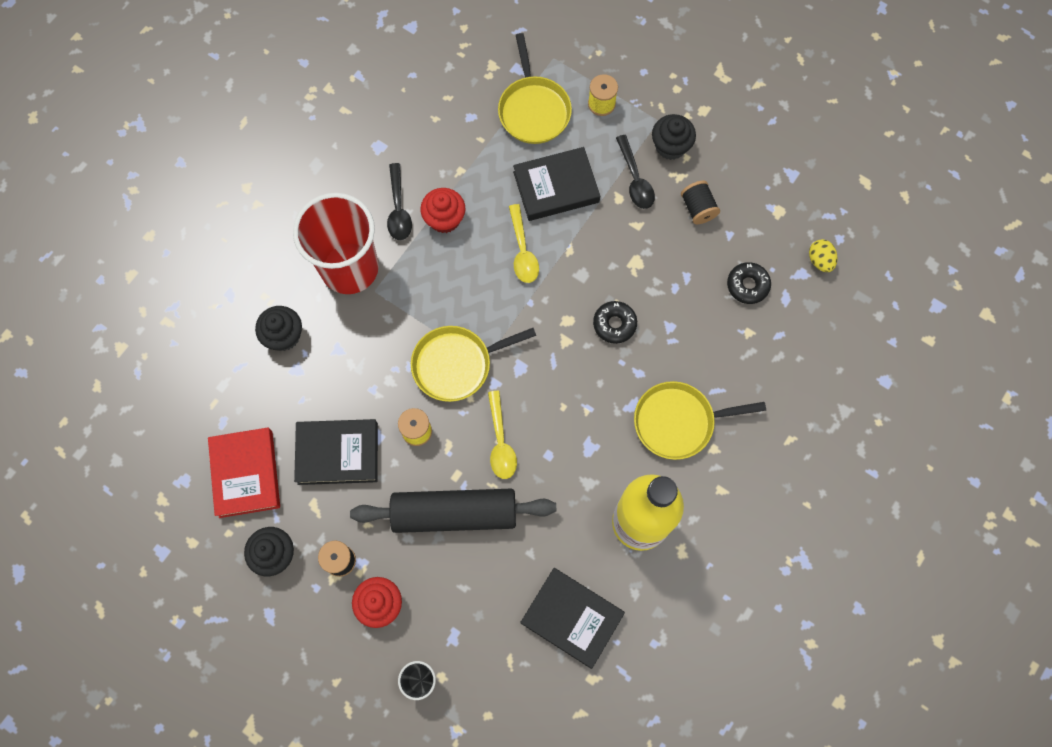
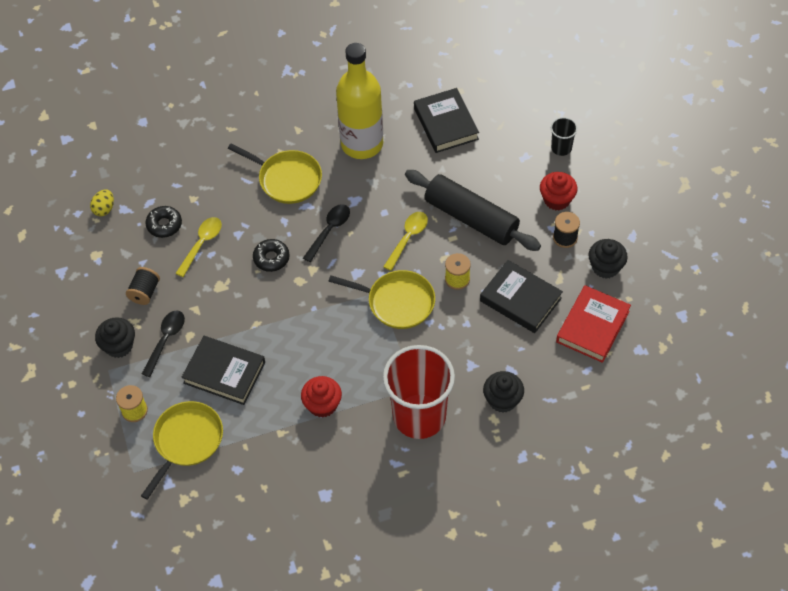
camera: 140 degrees left, 15 degrees down
black spoon [387,163,412,240] -> black spoon moved to [303,204,350,262]
yellow spoon [509,204,539,283] -> yellow spoon moved to [175,217,222,277]

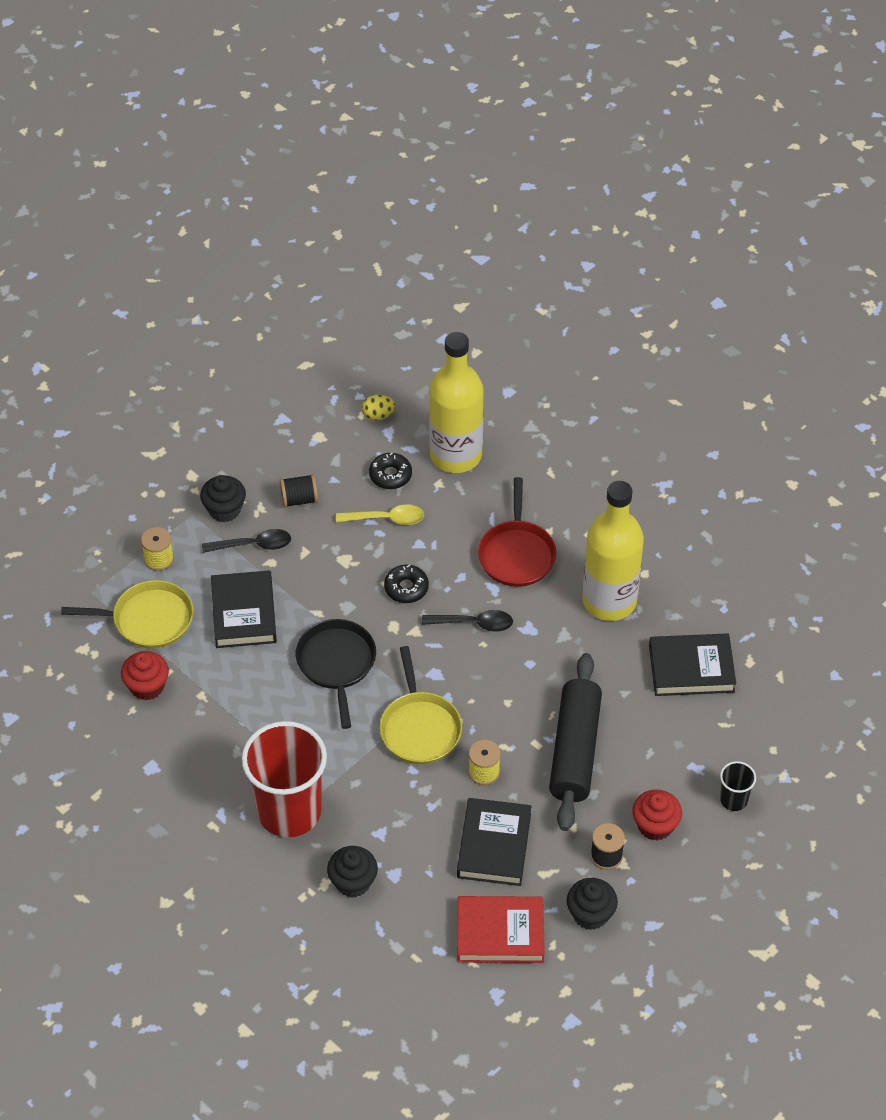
camera: 60 degrees right, 5 degrees down
yellow pan [228,143,322,204] -> red pan [478,477,556,587]
red cupcake [301,376,342,418] -> red cupcake moved to [121,651,169,700]
yellow spoon [383,212,428,271] -> none
black book [414,88,479,153] -> black book turned 45 degrees clockwise [649,633,736,696]
none -> black pan [296,619,376,729]
none -> yellow bottle [429,332,484,473]

